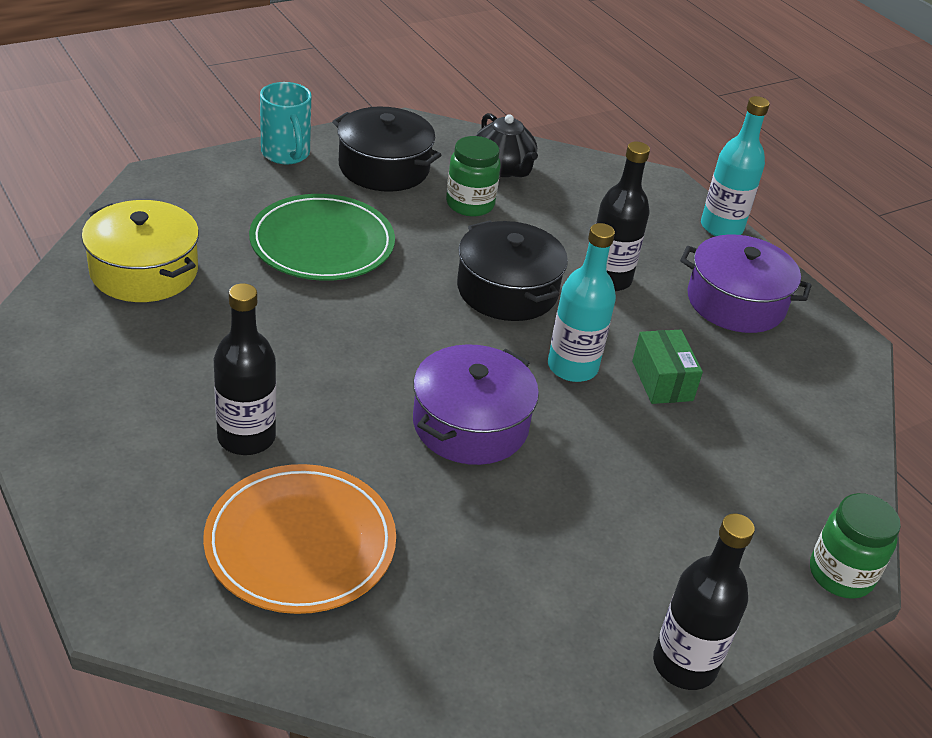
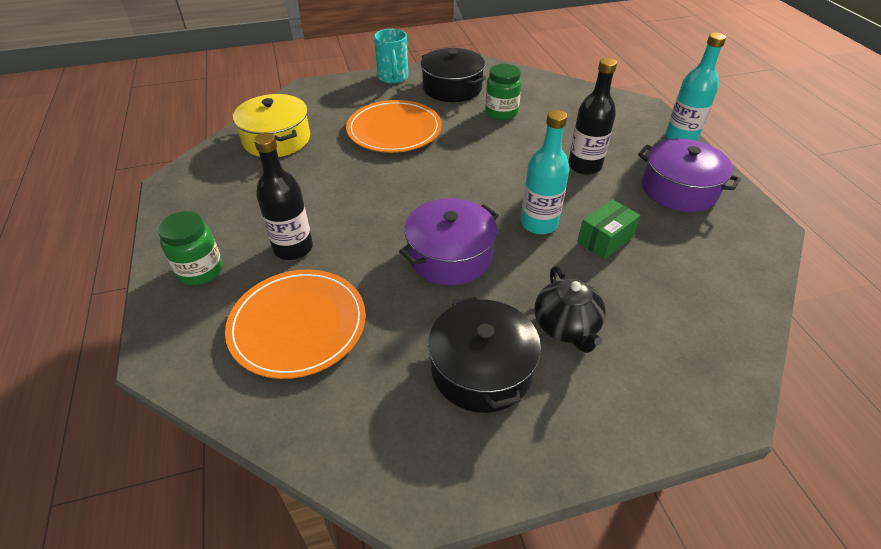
camera: 20 degrees right, 5 degrees up
green plate [249,194,395,281] -> orange plate [346,100,442,153]
black pot [457,220,568,321] -> black pot moved to [428,295,541,413]
black teapot [476,113,538,177] -> black teapot moved to [535,266,606,353]
green box [632,330,703,404] -> green box turned 45 degrees clockwise [577,199,640,259]
black bottle [653,514,755,690] -> none
green jar [810,493,901,599] -> green jar moved to [158,211,223,285]

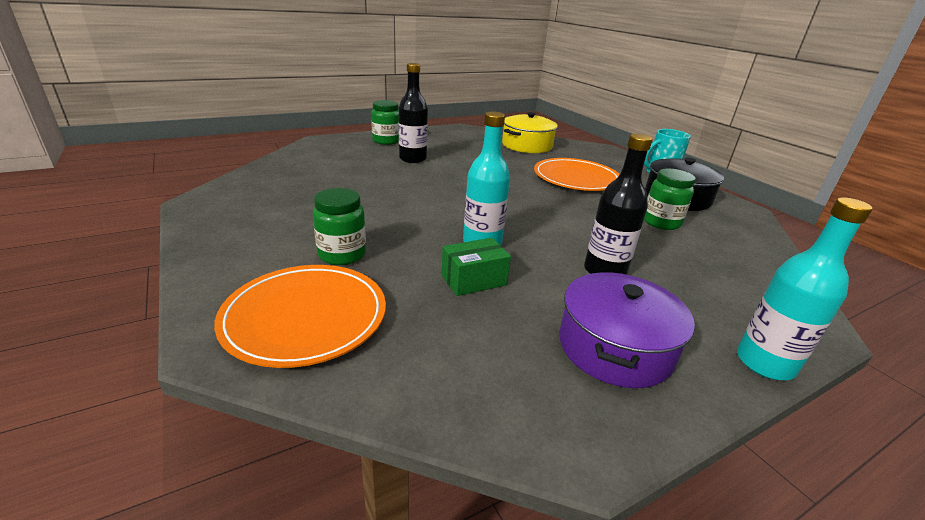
camera: 75 degrees right, 15 degrees down
orange plate [225,270,366,379] -> orange plate moved to [214,265,386,368]
purple pot [399,198,499,285] -> none
black pot [428,295,541,413] -> none
black teapot [535,266,606,353] -> green jar [313,188,366,265]
green box [577,199,640,259] -> green box turned 60 degrees counterclockwise [441,238,511,296]

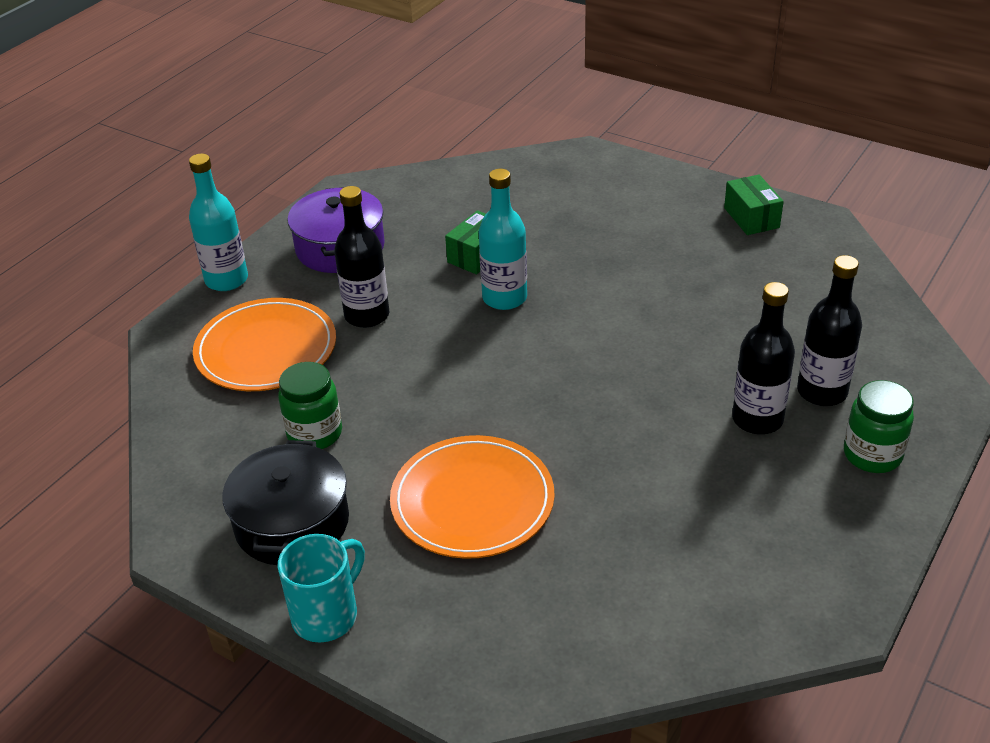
camera: 155 degrees right, 10 degrees up
orange plate [214,265,386,368] -> orange plate moved to [193,298,336,391]
green jar [313,188,366,265] -> none
yellow pot [502,112,558,153] -> none
none -> green box [724,175,784,235]
none -> black bottle [797,255,862,406]

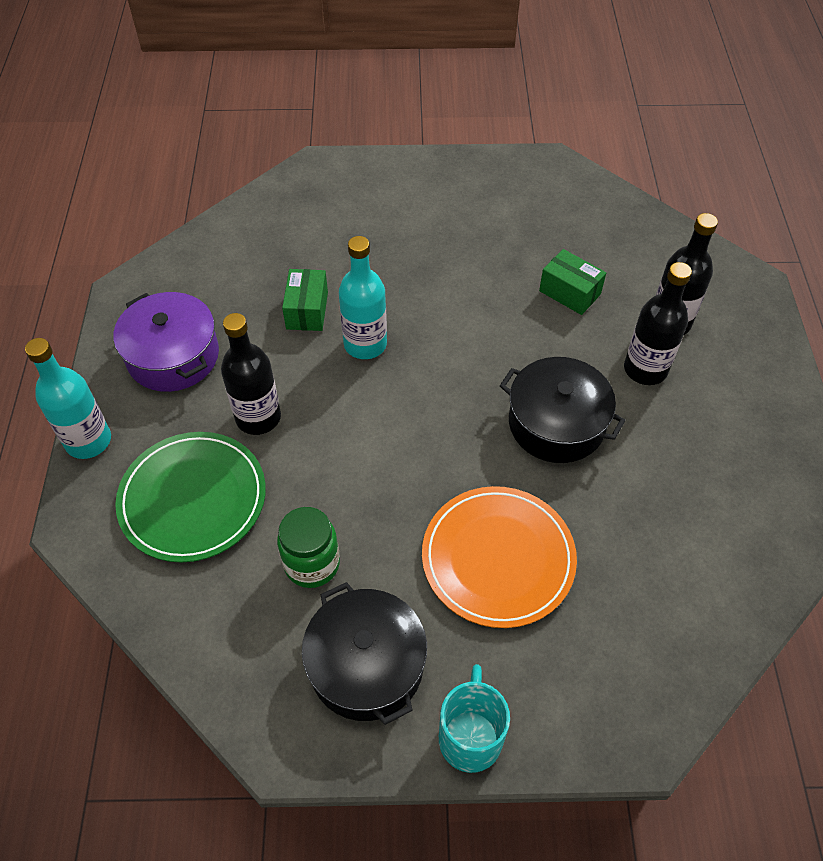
camera: 35 degrees left, 15 degrees up
orange plate [193,298,336,391] -> green plate [115,432,266,563]
green box [724,175,784,235] -> green box moved to [539,249,606,315]
green jar [844,380,914,473] -> none
none -> black pot [500,357,625,463]

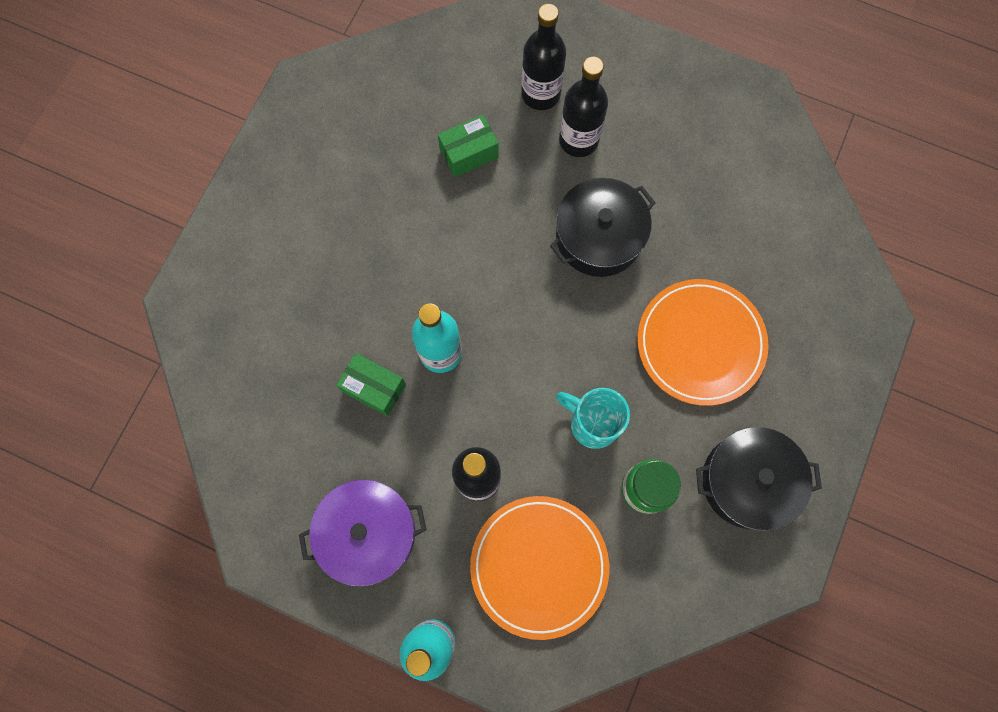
camera: 65 degrees left, 20 degrees up
green plate [115,432,266,563] -> orange plate [470,496,609,640]
turquoise mug [439,664,510,773] -> turquoise mug moved to [556,388,630,449]

